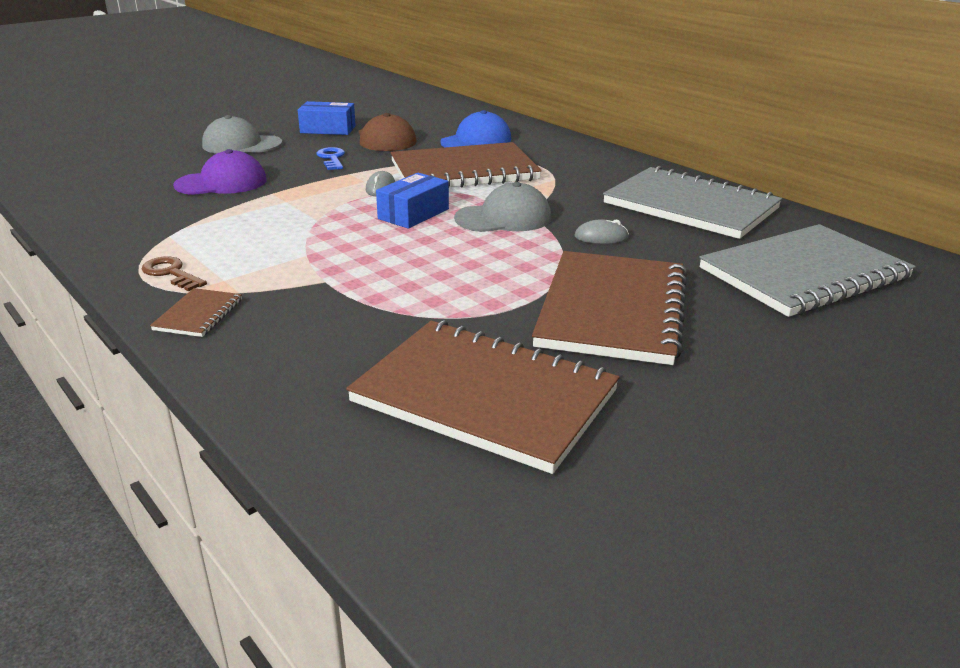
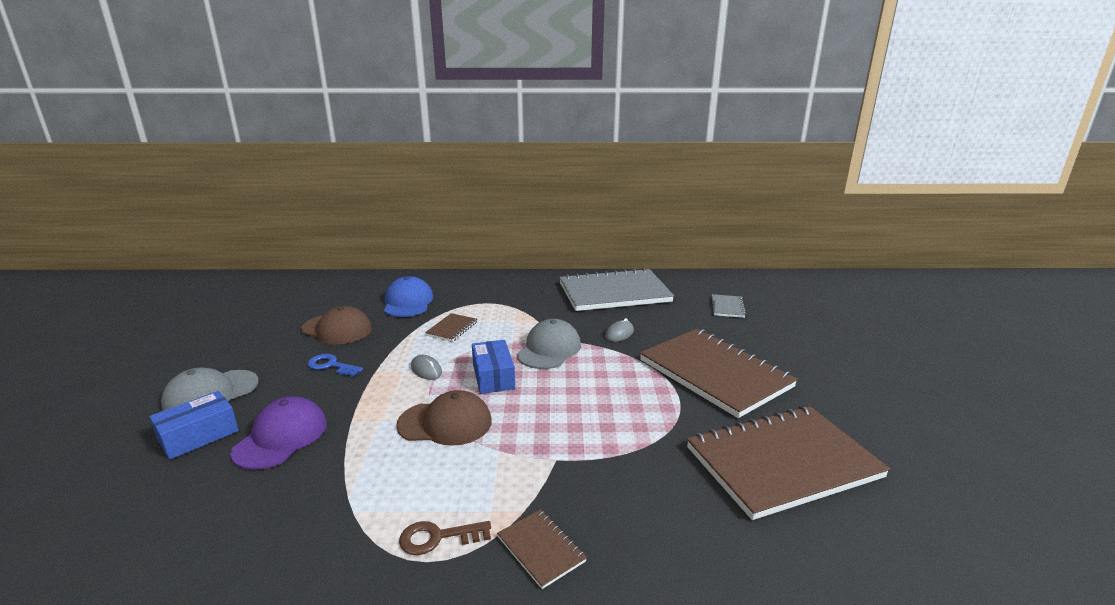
camera: 50 degrees left, 5 degrees down
blue box [298,101,356,135] -> blue box moved to [149,391,239,460]
brown notebook [391,142,542,187] -> brown notebook [425,313,477,342], size x0.42
grey notebook [699,224,916,317] -> grey notebook [712,294,746,318], size x0.42
none -> brown cap [396,390,492,446]

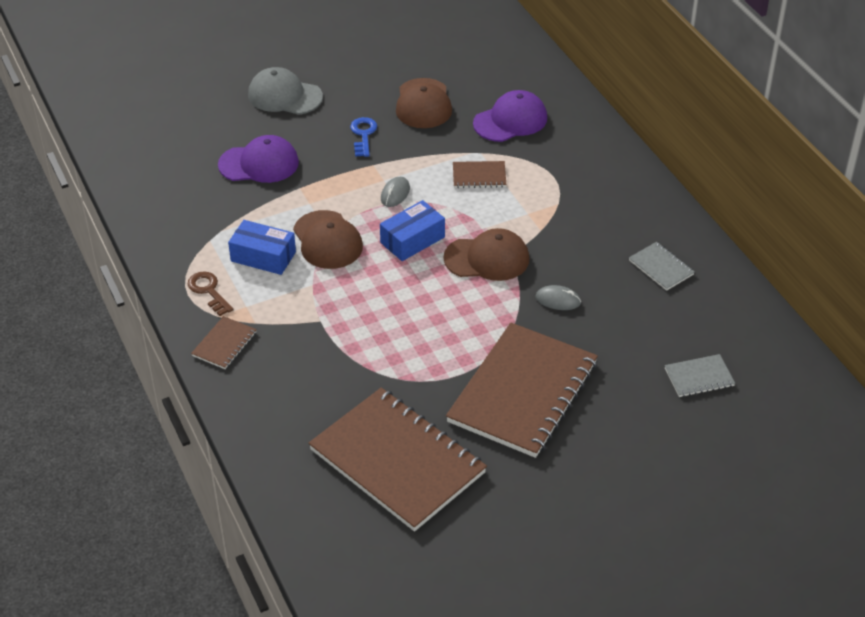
camera: 65 degrees right, 20 degrees up
blue box [149,391,239,460] -> blue box moved to [228,220,296,275]
blue cap [384,276,433,317] -> purple cap [473,90,547,142]
grey cap [517,319,581,369] -> brown cap [444,228,529,281]
grey notebook [559,268,674,311] -> grey notebook [629,242,695,291], size x0.42

